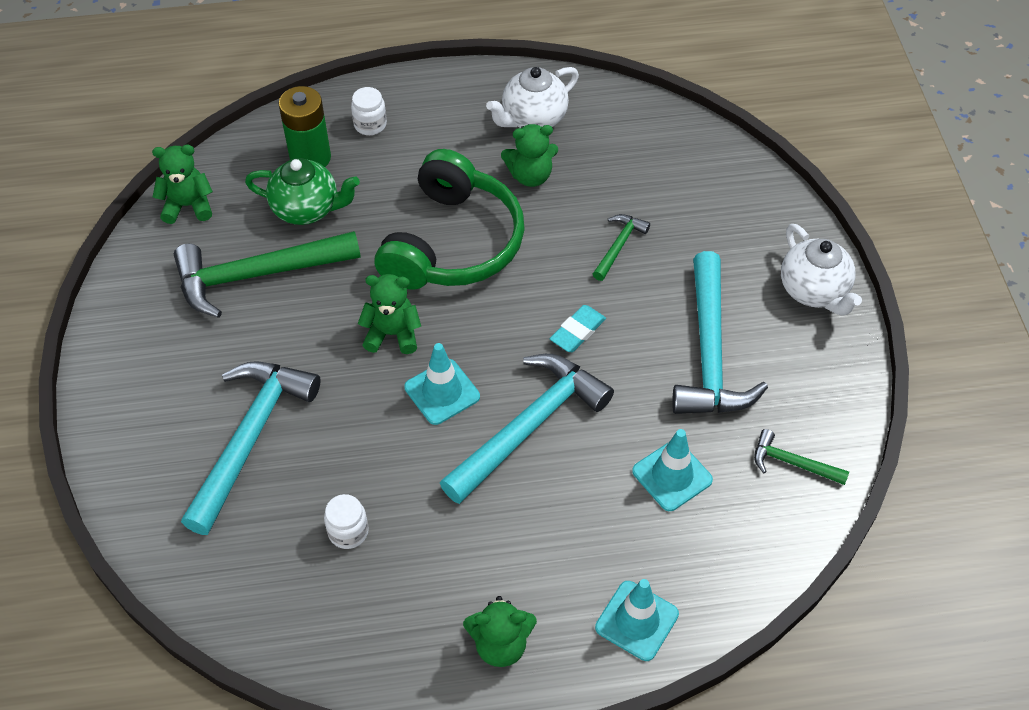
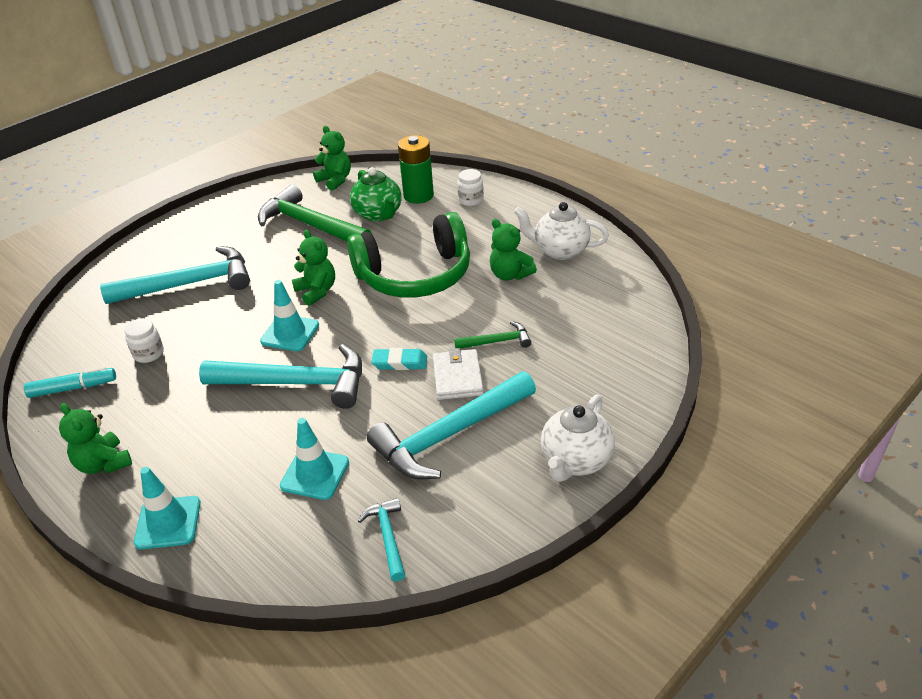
camera: 55 degrees right, 15 degrees down
green hammer [754,429,849,485] -> turquoise hammer [358,498,405,581]
none -> turquoise marker [24,367,116,398]
none -> white wallet [433,348,484,400]

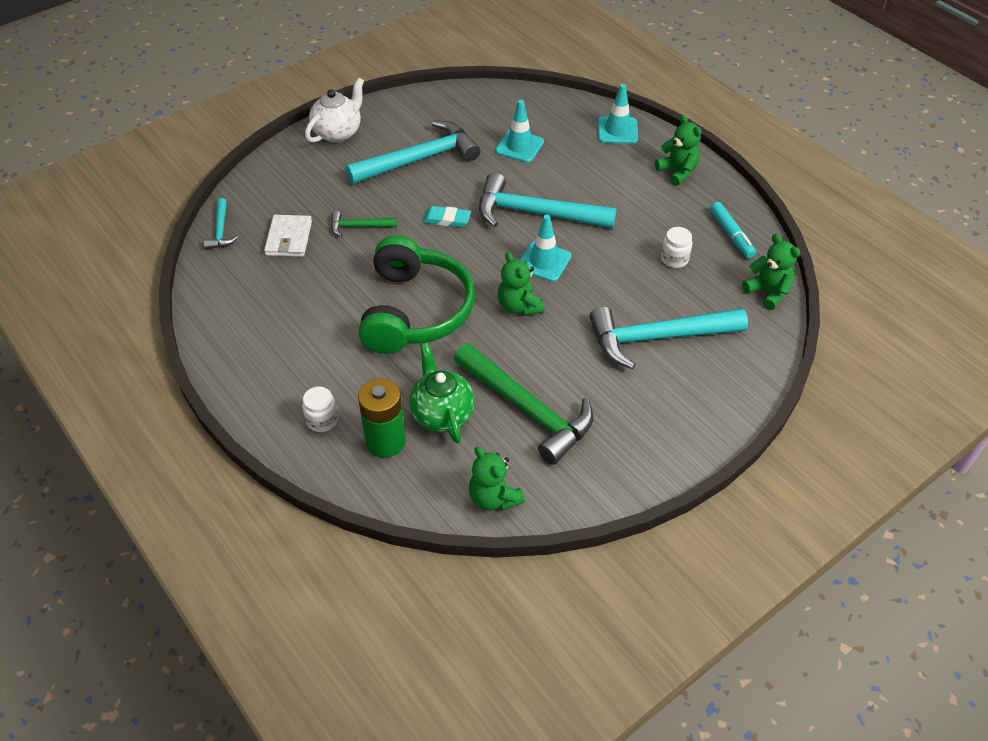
camera: 175 degrees left, 10 degrees up
turquoise marker [24,367,116,398] -> turquoise marker turned 105 degrees counterclockwise [710,202,756,259]
green headphones [347,212,470,298] -> green headphones turned 105 degrees clockwise [358,235,475,354]
turquoise hammer [358,498,405,581] -> turquoise hammer moved to [204,198,238,249]
white wallet [433,348,484,400] -> white wallet moved to [264,215,312,257]
green teddy bear [490,219,537,280] -> green teddy bear moved to [742,234,800,310]
white teapot [514,202,609,260] -> none

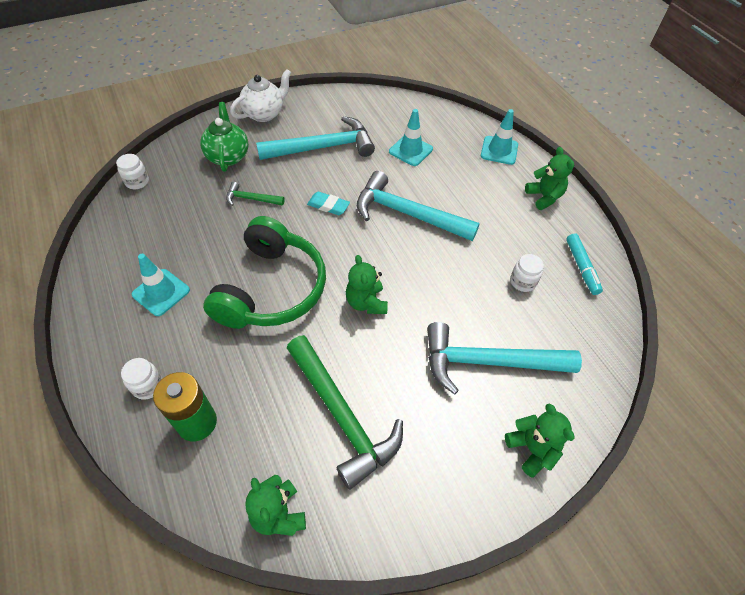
camera: 10 degrees right, 5 degrees up
turquoise hammer [204,198,238,249] -> white jar [116,154,149,189]
white wallet [264,215,312,257] -> none
green teapot [409,343,475,443] -> green teapot moved to [200,102,248,172]
turquoise traffic cone [520,215,572,282] -> turquoise traffic cone moved to [132,254,190,316]
green teddy bear [742,234,800,310] -> green teddy bear moved to [505,403,574,477]

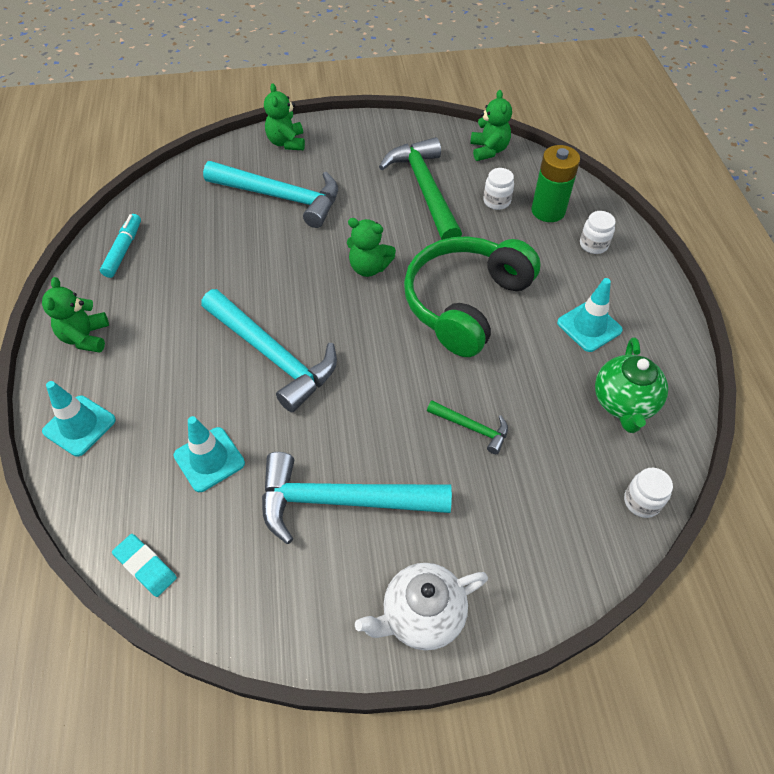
camera: 160 degrees left, 0 degrees up
green teapot [200,102,248,172] -> green teapot moved to [595,337,668,433]
turquoise eraser [307,192,350,215] -> turquoise eraser moved to [112,534,177,597]
green teddy bear [346,255,388,314] -> green teddy bear turned 105 degrees clockwise [347,218,396,277]
white jar [510,254,544,292] -> white jar moved to [483,168,514,210]

